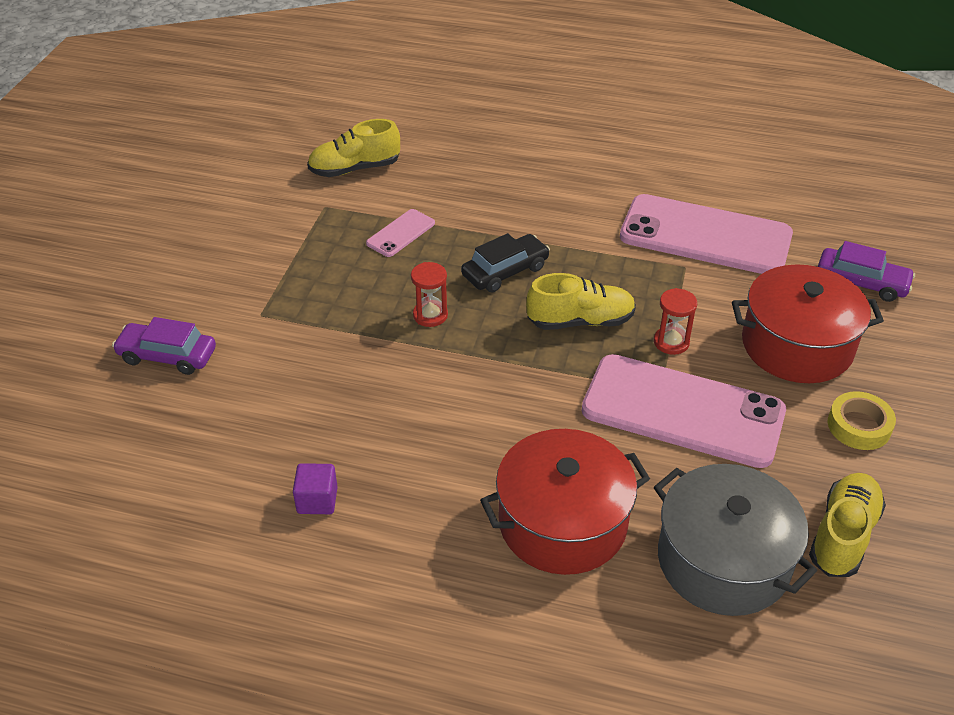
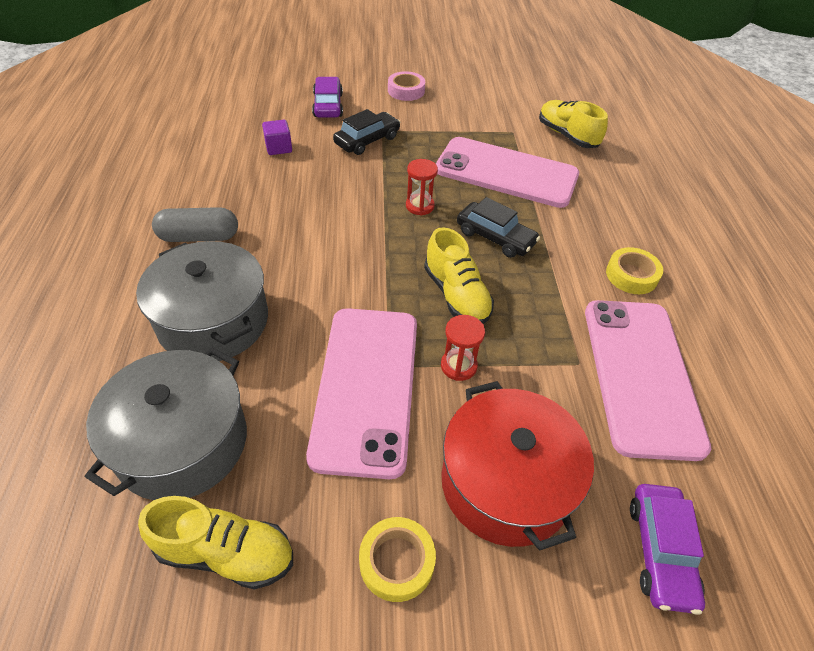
camera: 70 degrees right, 5 degrees up
purple cube [293,463,338,514] -> purple cube moved to [262,120,292,155]
pink phone [366,209,435,257] -> pink phone [436,137,579,208], size x2.27
red pot [480,429,650,575] -> grey pot [136,241,268,361]
none -> grey capsule [152,207,238,242]
none -> black car [333,109,400,155]
none -> pink tape [388,71,425,101]
none -> yellow tape [606,247,663,294]

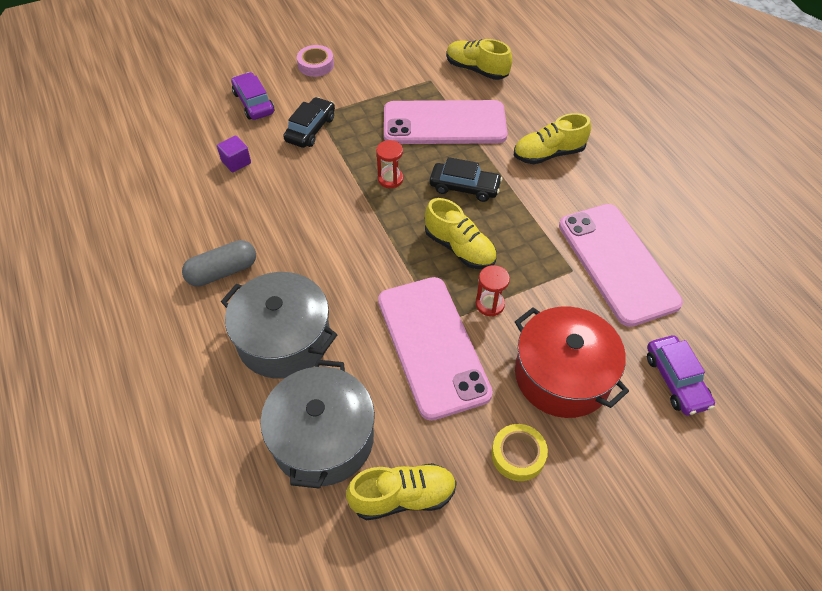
camera: 20 degrees left, 5 degrees up
yellow tape [606,247,663,294] -> none
none -> yellow shoe [514,113,591,164]

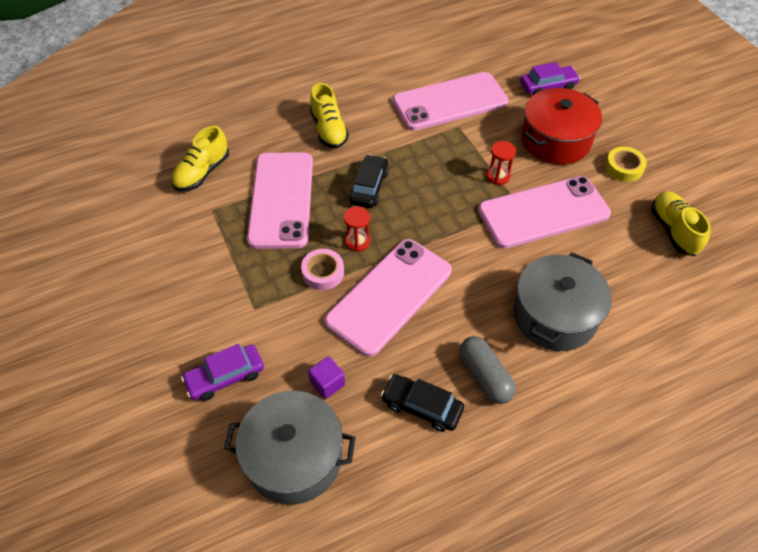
camera: 90 degrees left, 0 degrees up
grey pot [260,360,375,489] -> grey pot moved to [224,391,355,505]
black car [283,97,335,148] -> black car moved to [381,374,464,432]
pink tape [297,45,334,77] -> pink tape moved to [301,249,344,290]
yellow shoe [425,198,496,269] -> none
none -> pink phone [324,239,452,357]

